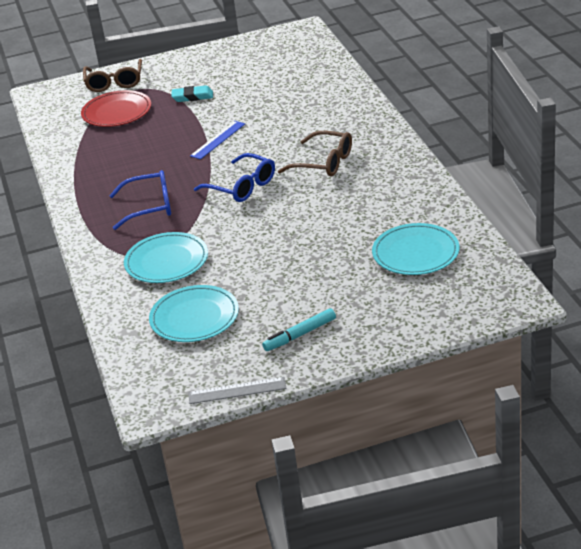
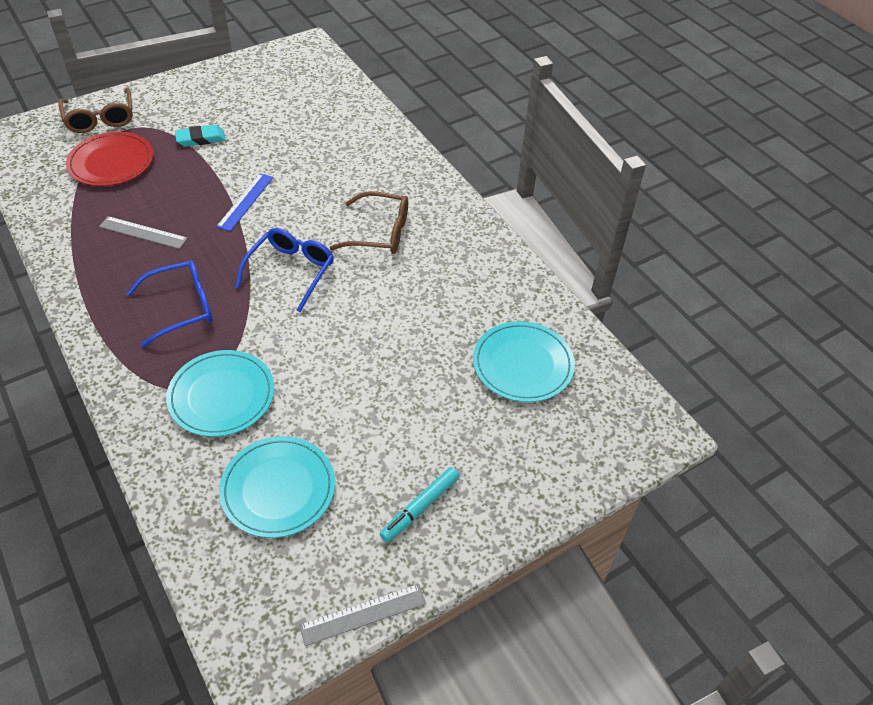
camera: 20 degrees left, 15 degrees up
blue glasses [194,153,275,202] -> blue glasses turned 90 degrees counterclockwise [235,228,334,312]
none -> grey ruler [99,216,188,249]

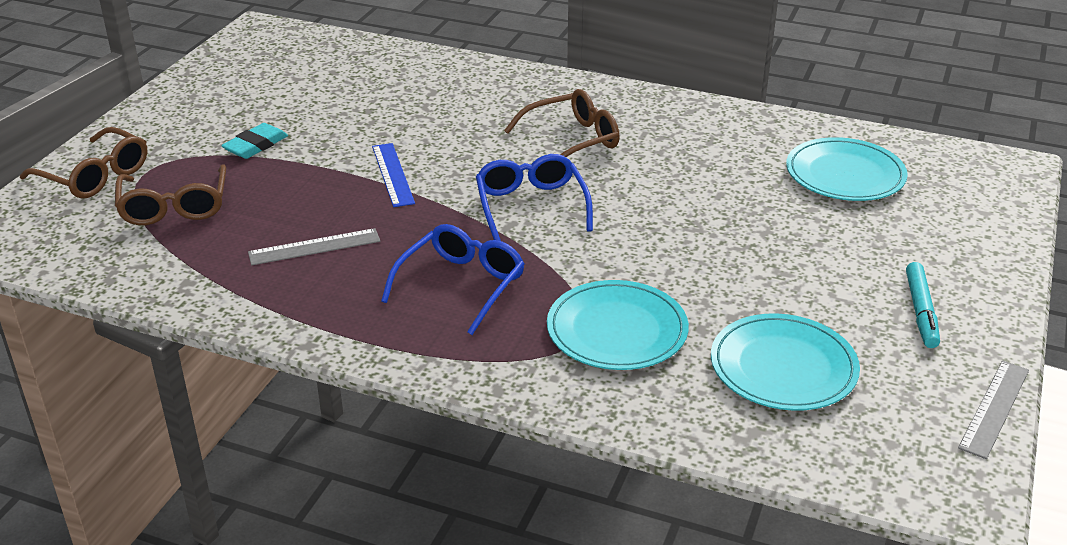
camera: 35 degrees left, 15 degrees down
red plate [66,132,154,186] -> brown glasses [115,164,226,225]

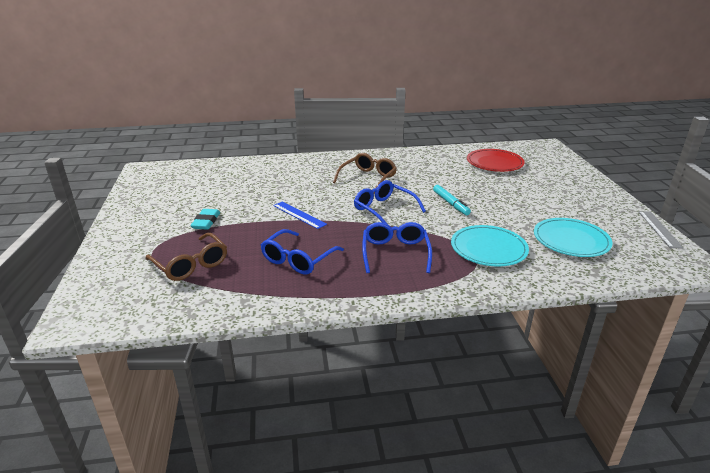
camera: 30 degrees left, 5 degrees down
brown glasses [20,127,148,199] -> none
grey ruler [248,228,380,265] -> blue glasses [261,229,344,275]
turquoise plate [786,137,908,201] -> red plate [467,149,525,172]
turquoise marker [906,262,940,348] -> turquoise marker moved to [433,185,471,215]

